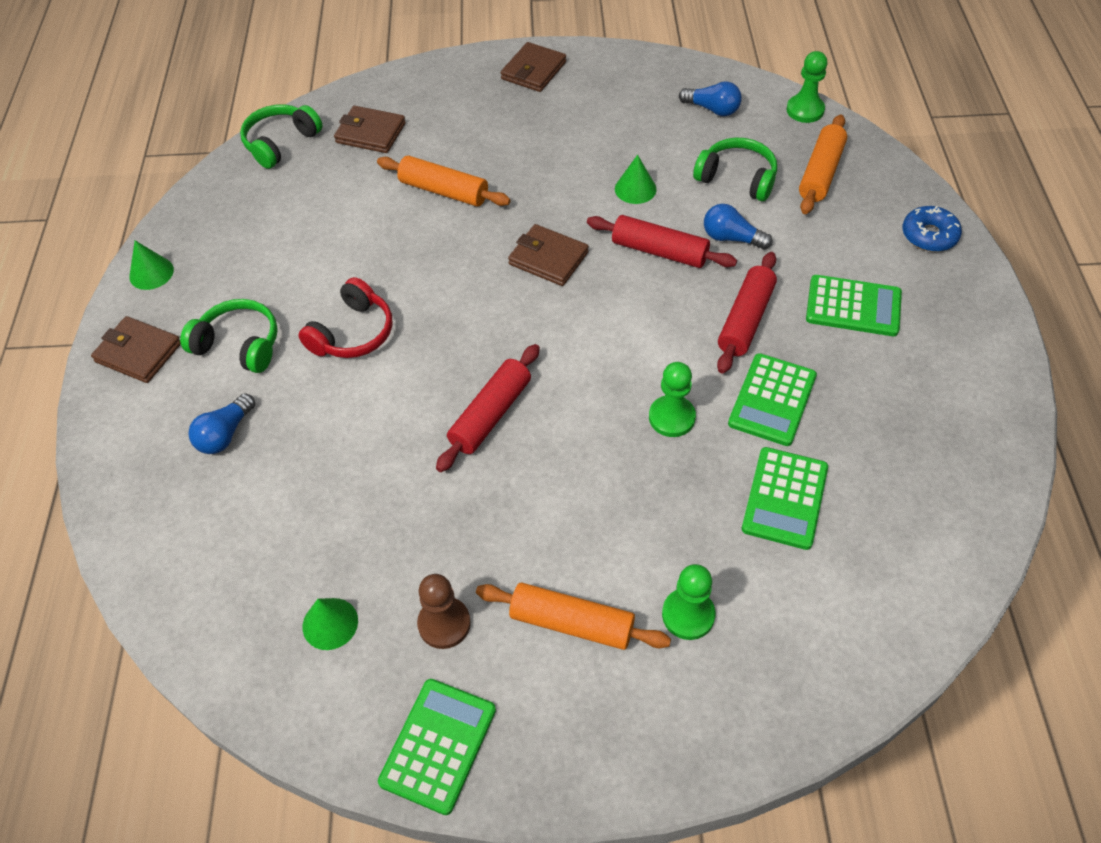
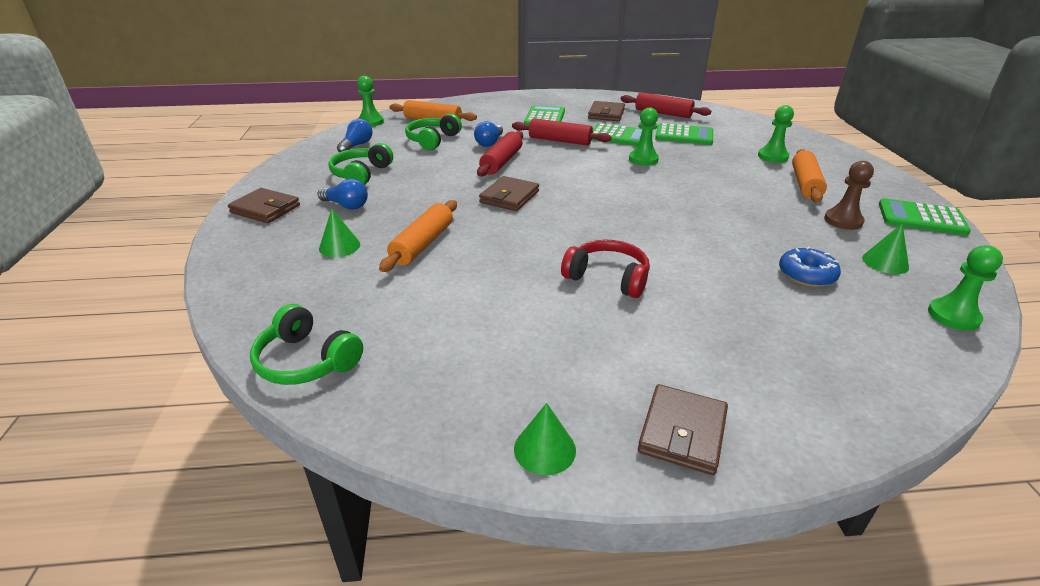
camera: 95 degrees left, 20 degrees down
green headphones [180,299,278,373] -> green headphones moved to [329,143,393,185]
blue light bulb [188,393,255,454] -> blue light bulb moved to [317,179,368,210]
brown wallet [334,106,406,153] -> brown wallet moved to [588,101,625,121]
red rolling pin [436,344,540,472] -> red rolling pin moved to [621,92,711,118]
green cone [615,155,657,204] -> green cone moved to [319,209,360,257]
blue donut [902,206,962,252] -> blue donut moved to [779,246,841,287]
none -> green pawn [928,246,1003,331]

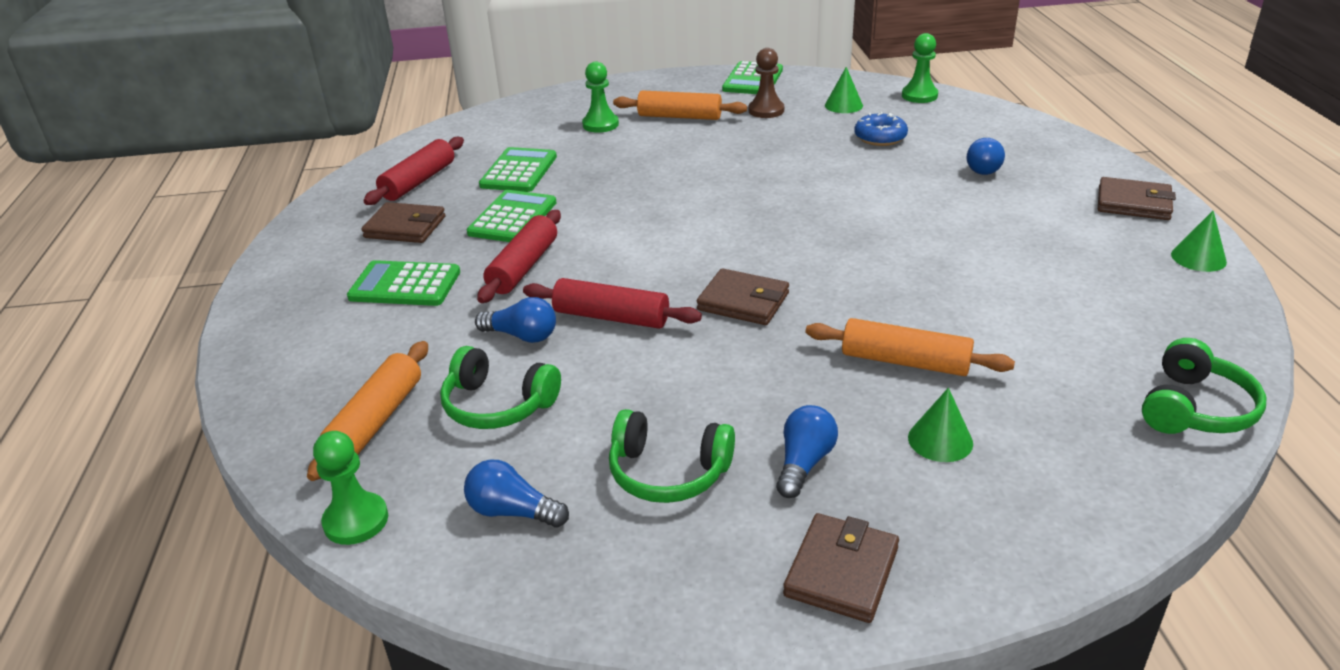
camera: 90 degrees left, 0 degrees up
red headphones [561,240,650,298] -> none
green pawn [629,108,659,165] -> none
none -> blue light bulb [967,138,1005,175]

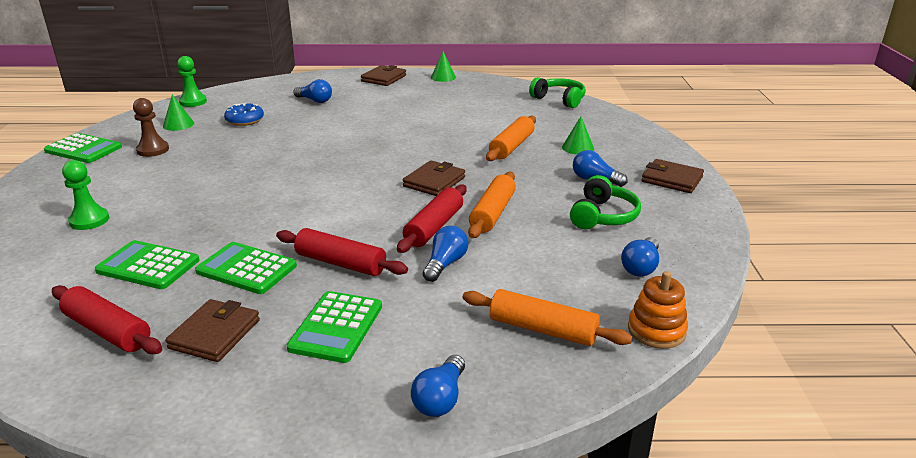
camera: 85 degrees left, 5 degrees down
green pawn [313,431,388,545] -> orange stacking toy [628,271,688,349]
green headphones [440,346,561,429] -> none
orange rolling pin [613,90,747,120] -> orange rolling pin moved to [468,172,516,238]
none -> blue light bulb [411,355,465,417]

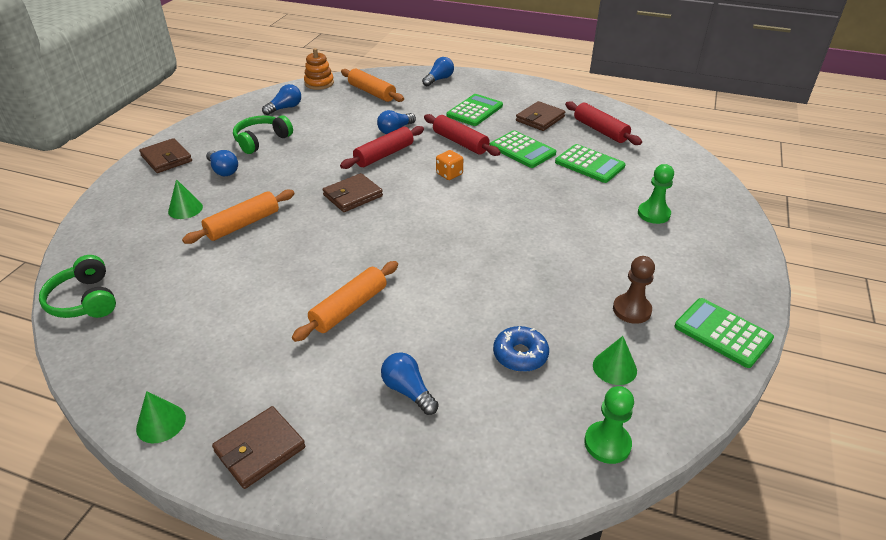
camera: 160 degrees left, 10 degrees up
orange rolling pin [468,172,516,238] -> orange rolling pin moved to [292,261,398,342]
none -> orange dice [436,150,463,180]

